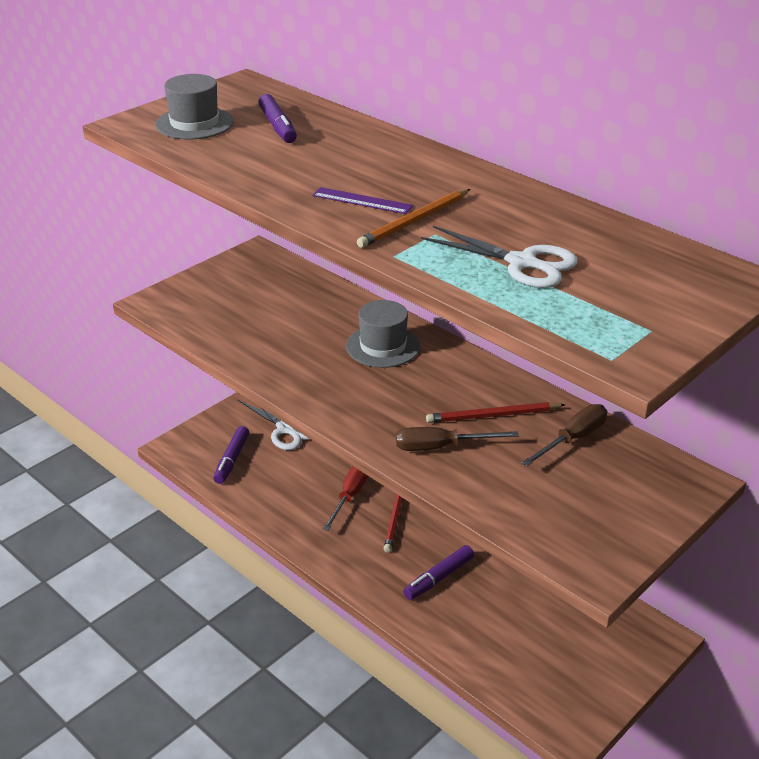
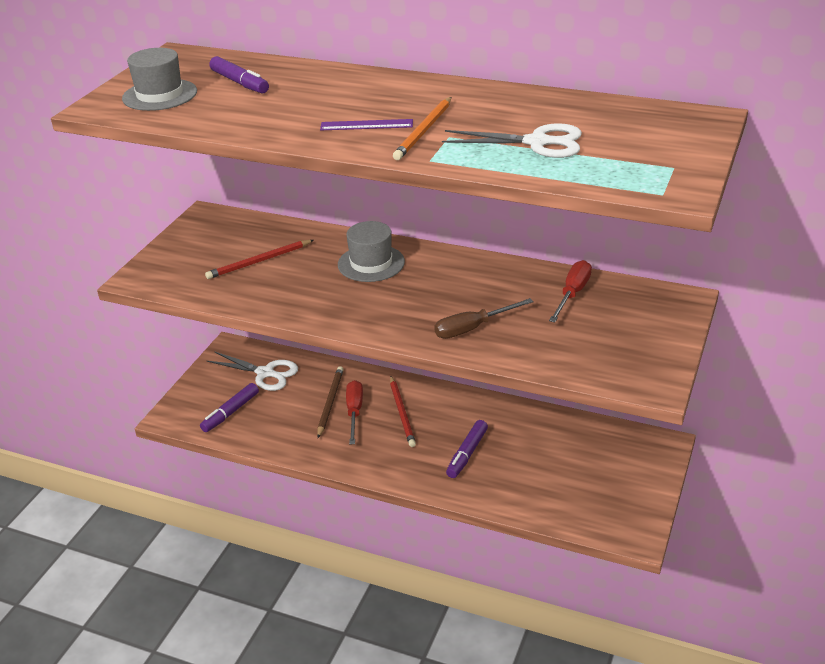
camera: 20 degrees left, 0 degrees up
purple marker [213,426,249,484] -> purple marker turned 45 degrees clockwise [200,383,259,432]
red pencil [426,402,565,423] -> red pencil moved to [205,240,314,279]
brown screwdriver [521,404,607,466] -> red screwdriver [549,260,592,322]
none -> brown pencil [317,366,344,438]

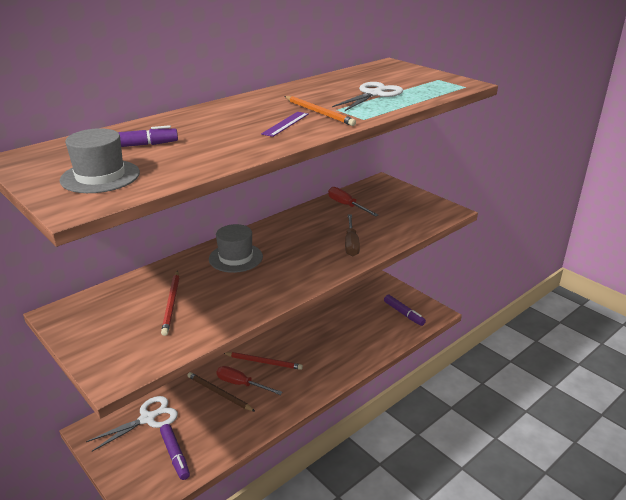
camera: 65 degrees left, 5 degrees down
purple marker [446,420,488,478] -> purple marker moved to [384,295,426,326]

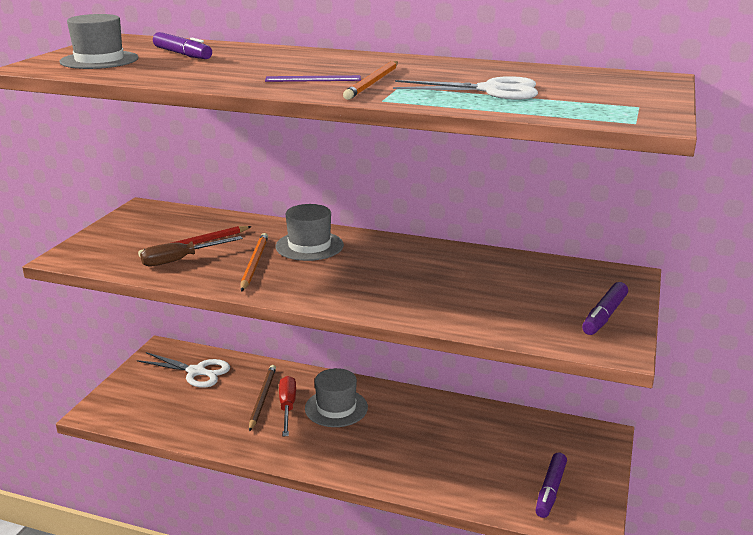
camera: 60 degrees right, 5 degrees down
purple marker [160,424,190,480] -> purple marker moved to [582,282,628,335]
red pencil [224,352,303,370] -> grey hat [305,368,368,427]
red screwdriver [328,187,378,217] -> none
brown screwdriver [345,215,360,256] -> brown screwdriver moved to [140,236,243,266]
none -> orange pencil [241,233,268,292]

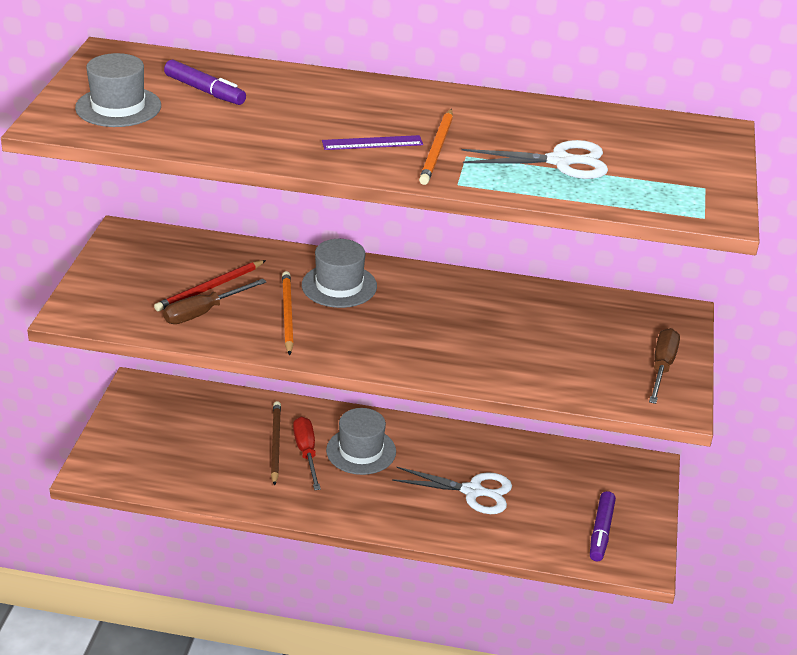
camera: 10 degrees left, 10 degrees up
white scissors [137,352,230,388] -> white scissors moved to [392,467,512,514]
purple marker [582,282,628,335] -> brown screwdriver [649,328,680,404]

